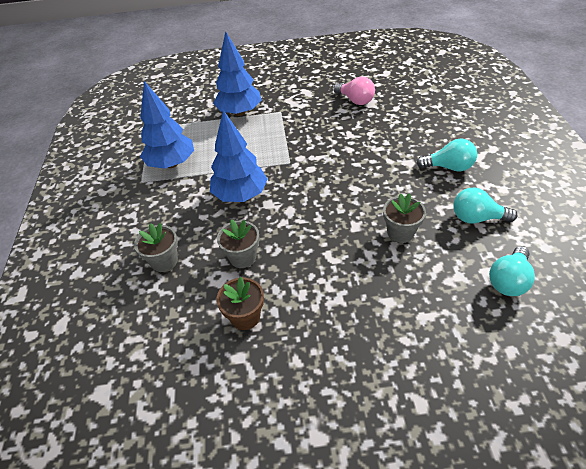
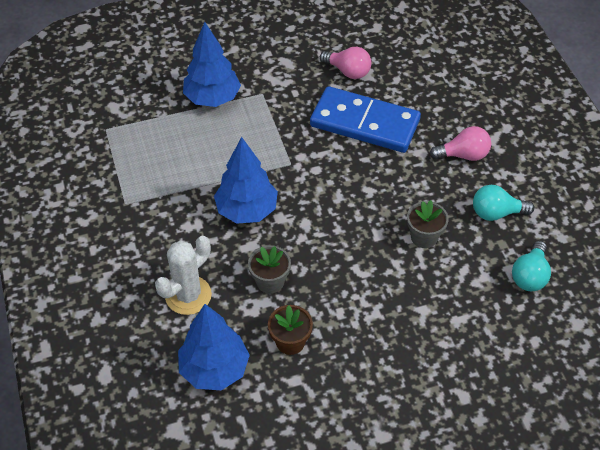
camera: 15 degrees left, 5 degrees up
grey flower pot [134,223,178,272] -> white cactus [155,236,212,315]
blue tree [140,81,194,169] -> blue tree moved to [178,304,250,390]
turquoise light bulb [417,138,477,171] -> pink light bulb [430,126,491,161]
none -> blue domino [310,86,421,153]

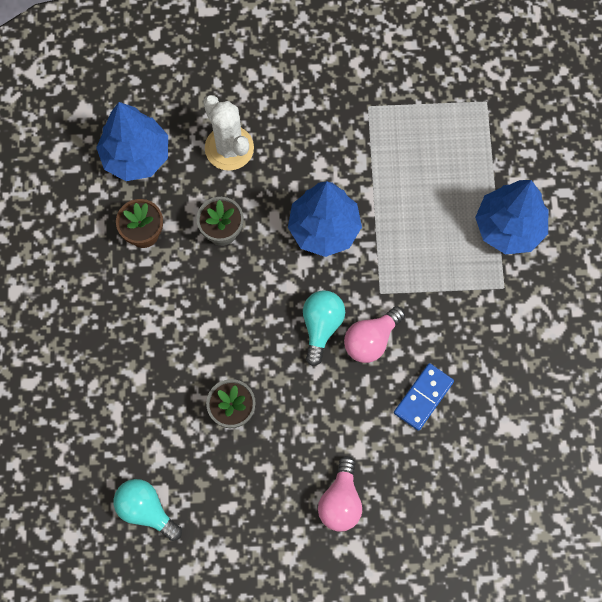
camera: 105 degrees right, 20 degrees up
blue domino [310,86,421,153] -> blue domino [394,363,454,431], size x0.48
pink light bulb [320,47,371,79] -> pink light bulb moved to [344,306,405,363]
turquoise light bulb [473,185,534,221] -> turquoise light bulb moved to [303,290,345,366]

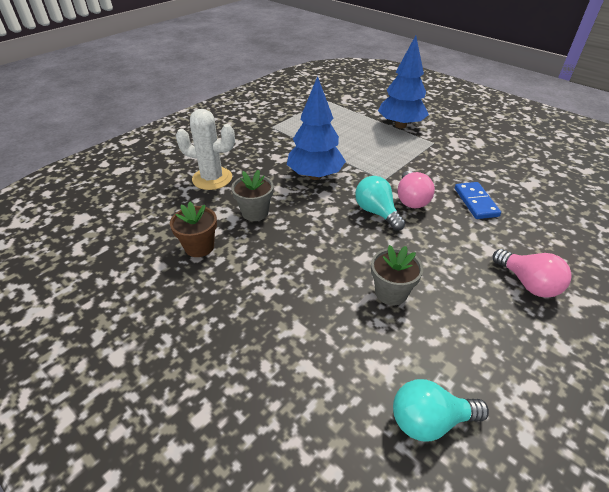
camera: 45 degrees left, 30 degrees down
blue tree [96,102,168,181] -> none

